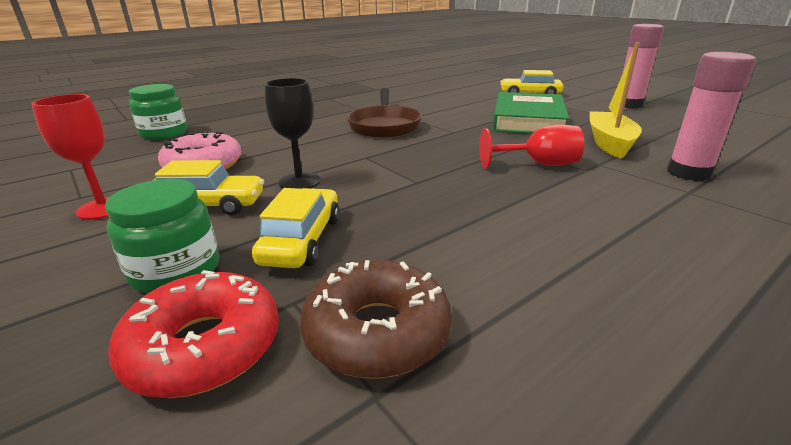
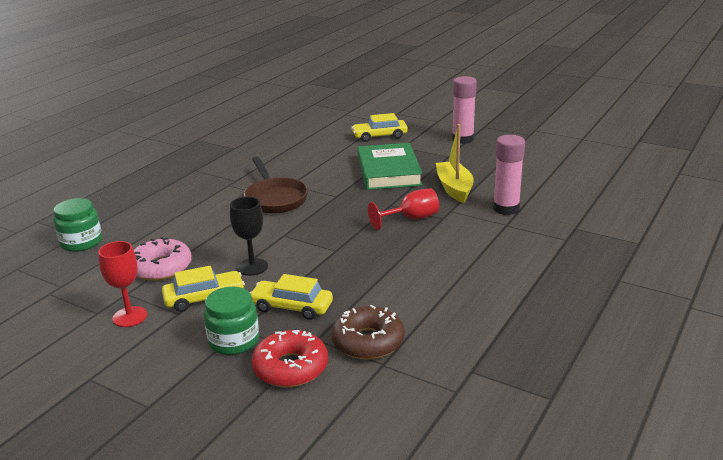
camera: 20 degrees left, 0 degrees up
yellow car [252,188,339,268] -> yellow car turned 60 degrees counterclockwise [250,274,333,320]

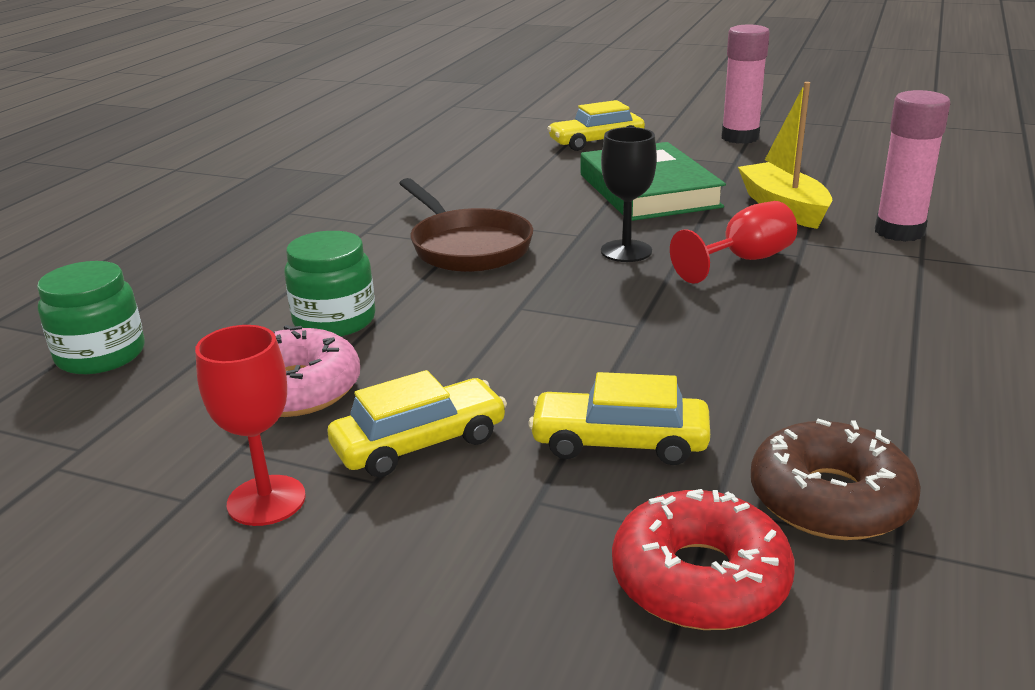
camera: 10 degrees left, 0 degrees up
green jar [204,287,259,355] -> green jar moved to [284,231,376,337]
black goblet [230,197,268,276] -> black goblet moved to [601,127,657,262]

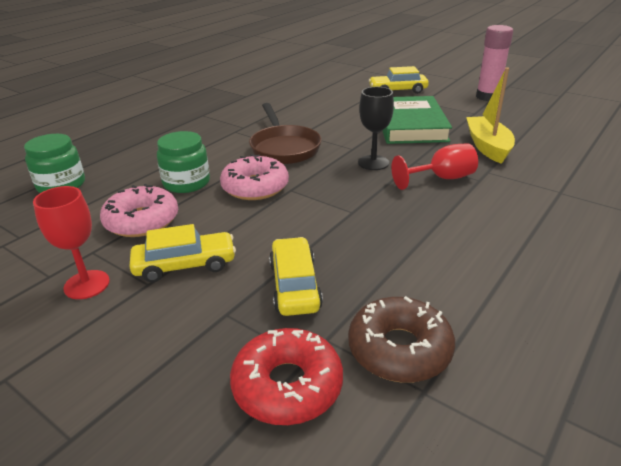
camera: 15 degrees right, 5 degrees up
yellow car [528,372,710,465] -> yellow car turned 60 degrees clockwise [269,237,323,316]
pink glue stick [875,90,950,242] -> none
none -> pink donut [220,154,289,200]

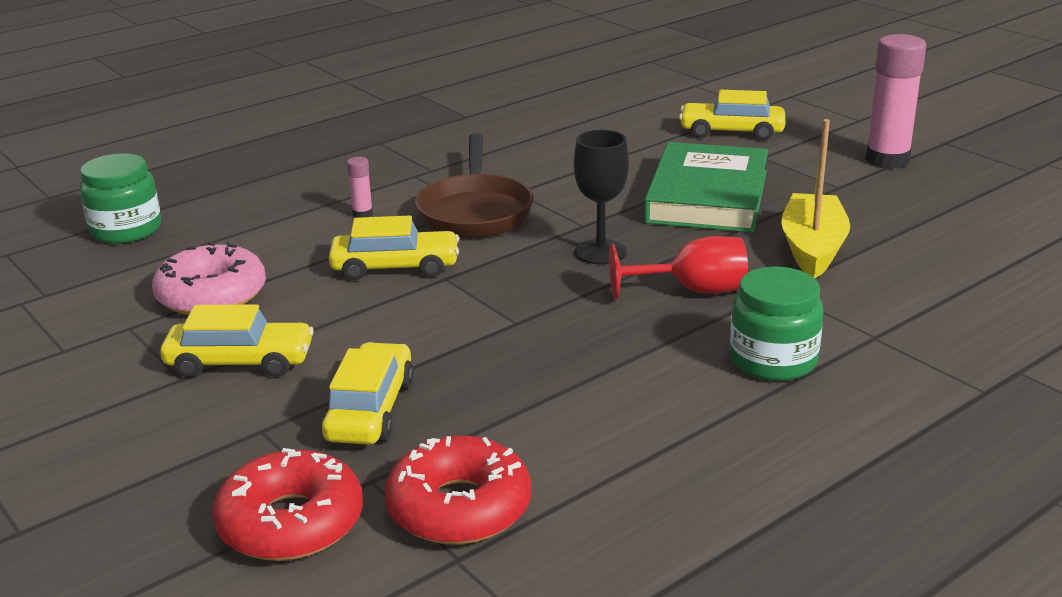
camera: 15 degrees right, 5 degrees down
red goblet [33,186,110,299] -> none
green jar [157,131,210,193] -> green jar moved to [730,267,824,381]
pink donut [220,154,289,200] -> yellow car [329,216,459,280]
brown donut [348,296,455,383] -> red donut [385,436,531,545]
none -> pink glue stick [347,157,373,218]

